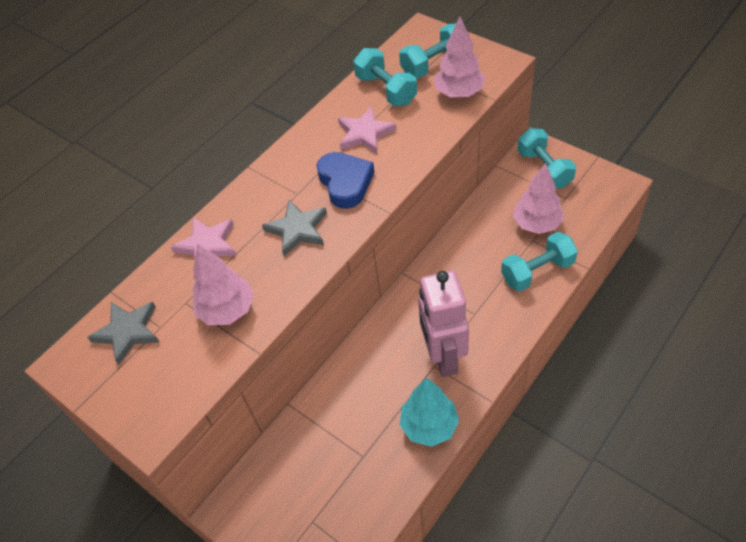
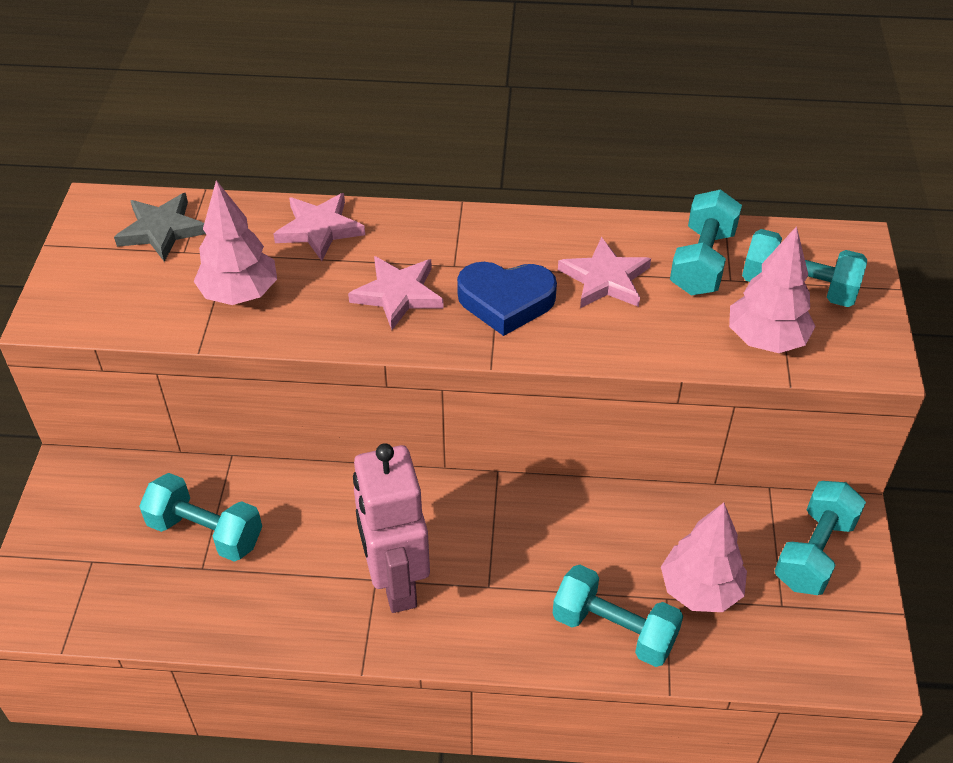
camera: 50 degrees right, 5 degrees down
grey star [262,200,327,256] -> pink star [348,256,444,330]
blue heart [316,152,375,209] -> blue heart turned 60 degrees clockwise [457,262,557,336]
turquoise tree [400,377,459,447] -> none
pink robot [418,271,469,377] -> pink robot turned 60 degrees counterclockwise [353,443,430,613]
none -> turquoise dumbbell [139,473,262,562]

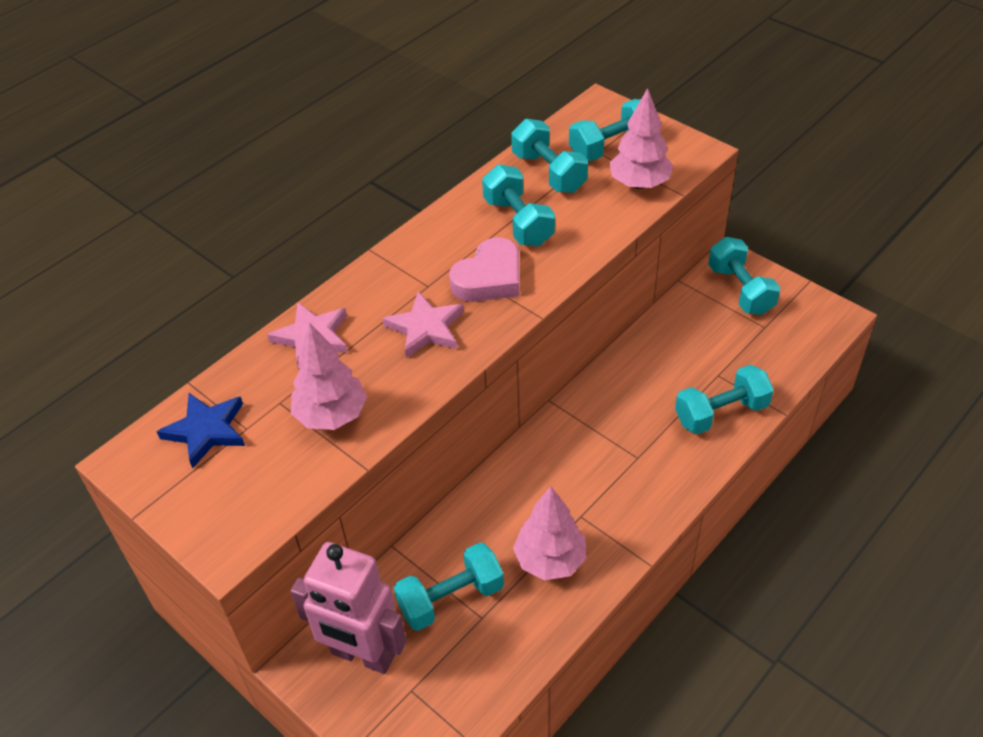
camera: 50 degrees left, 0 degrees up
grey star [114,193,206,262] -> blue star [156,393,245,469]
pink robot [353,443,430,613] -> pink robot moved to [290,542,407,674]
blue heart [457,262,557,336] -> pink heart [449,237,519,302]
pink star [558,237,651,308] -> turquoise dumbbell [482,164,555,246]
pink tree [661,503,747,612] -> pink tree moved to [513,486,586,580]

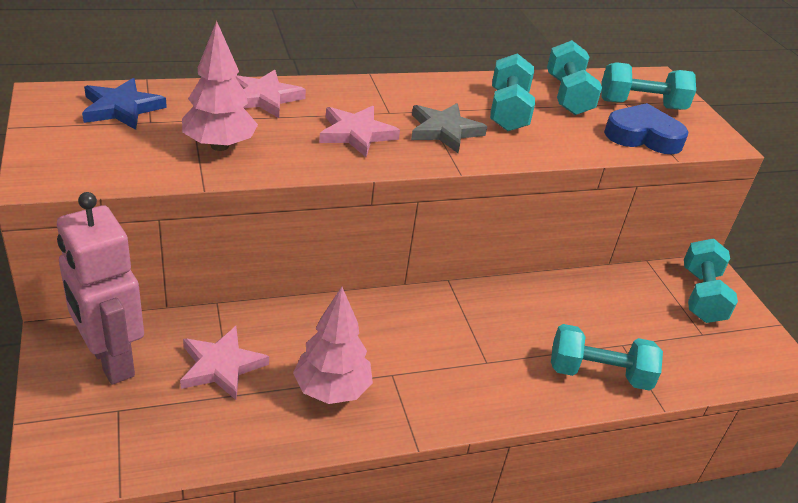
camera: 25 degrees right, 10 degrees down
turquoise dumbbell [394,542,504,631] -> pink star [180,326,269,400]
pink heart [449,237,519,302] -> grey star [411,103,487,153]
pink tree [609,88,673,189] -> blue heart [604,103,688,154]

